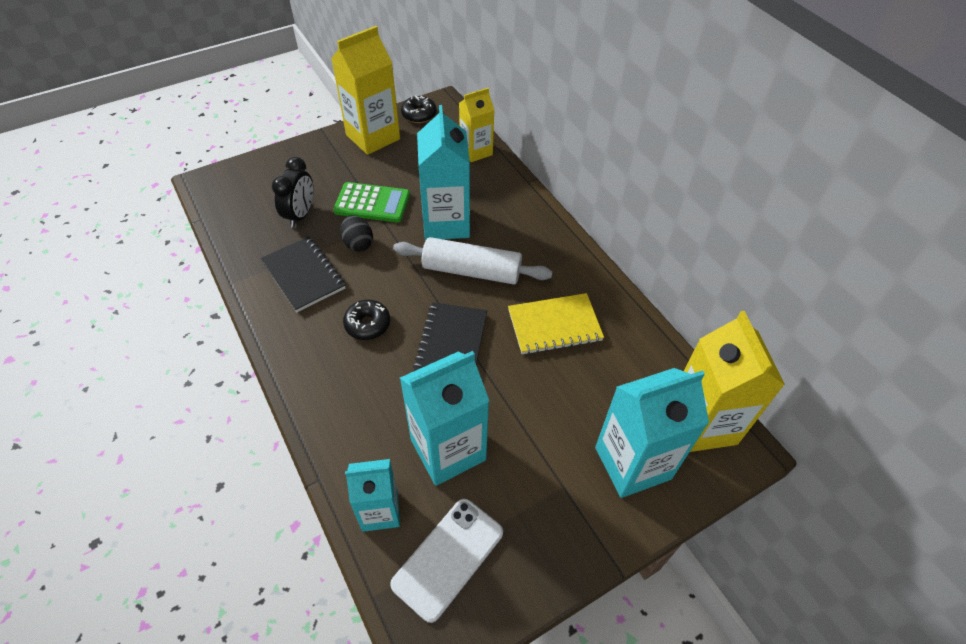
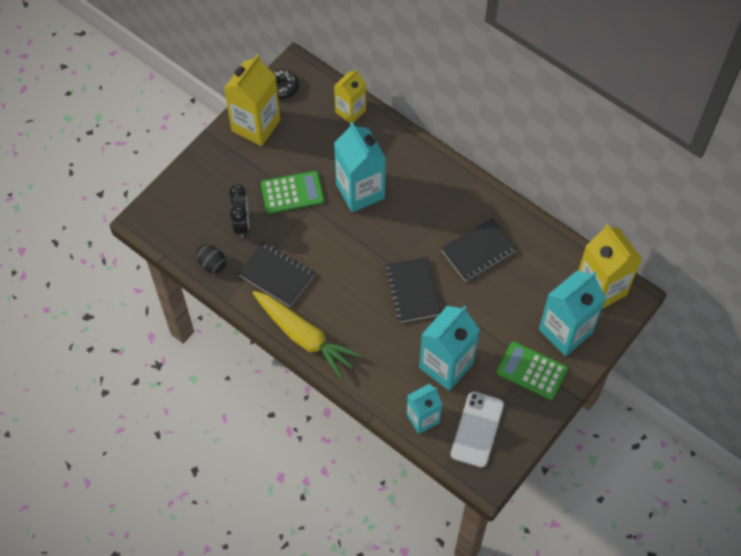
camera: 20 degrees left, 10 degrees up
black egg [341,215,373,252] -> black egg moved to [196,245,226,273]
black donut [343,300,390,340] -> none
white rolling pin [393,237,552,285] -> none
yellow notebook [508,293,604,355] -> black notebook [441,218,517,282]
none -> yellow carrot [253,291,362,379]
none -> green calculator [496,341,568,400]

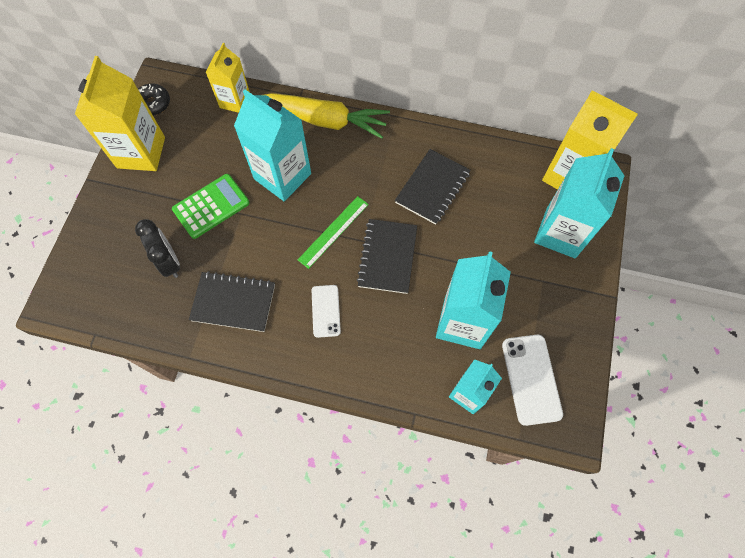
camera: 25 degrees left, 5 degrees up
black egg [196,245,226,273] -> none
yellow carrot [253,291,362,379] -> yellow carrot moved to [264,93,390,139]
black notebook [385,257,441,323] -> black notebook turned 45 degrees clockwise [357,219,417,294]
green calculator [496,341,568,400] -> none
none -> green ruler [298,196,369,269]
none -> white phone [312,285,341,338]

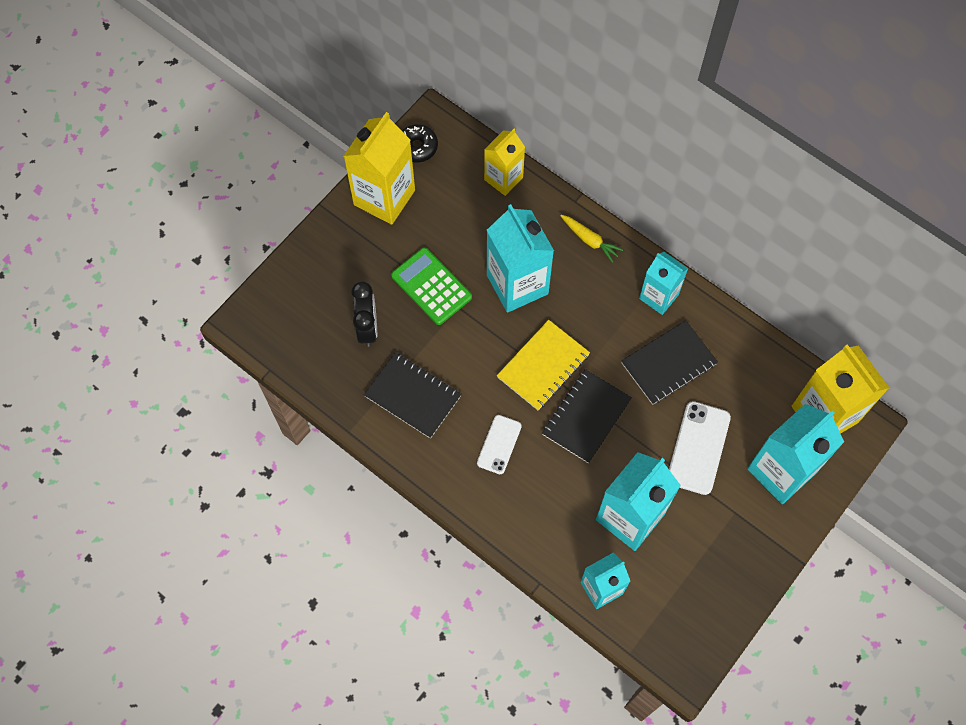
camera: 25 degrees right, 0 degrees up
green calculator [172,174,250,239] -> green calculator turned 120 degrees counterclockwise [391,247,472,325]
yellow carrot [264,93,390,139] -> yellow carrot [560,215,623,263], size x0.47
green ruler [298,196,369,269] -> yellow notebook [497,320,590,410]
white phone [502,335,563,426] -> white phone moved to [669,401,731,495]
none -> turquoise carton [639,252,688,315]

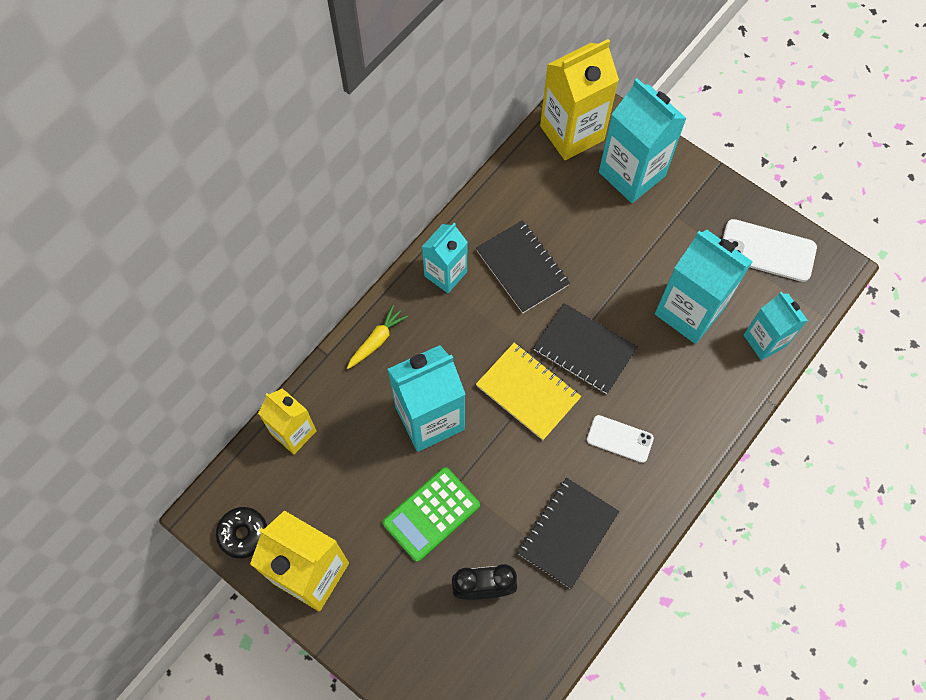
camera: 90 degrees left, 0 degrees up
white phone [669,401,731,495] -> white phone moved to [723,219,817,282]

